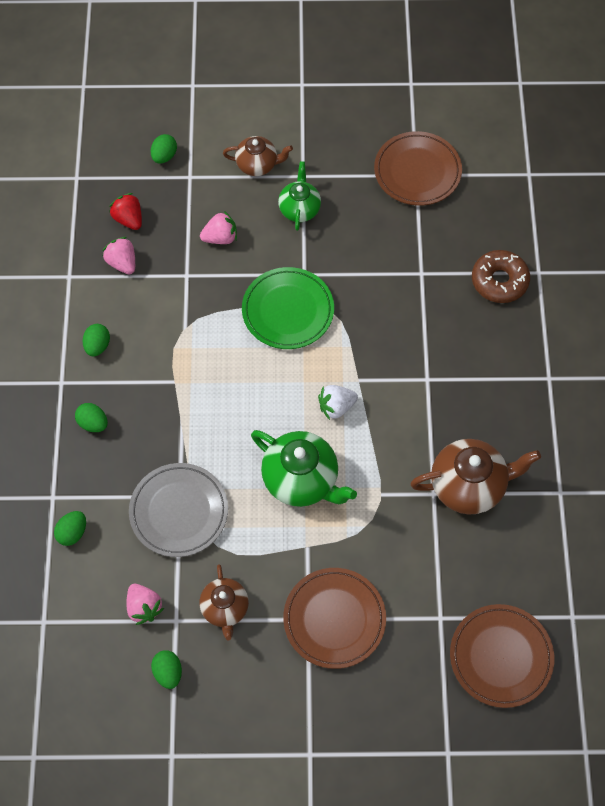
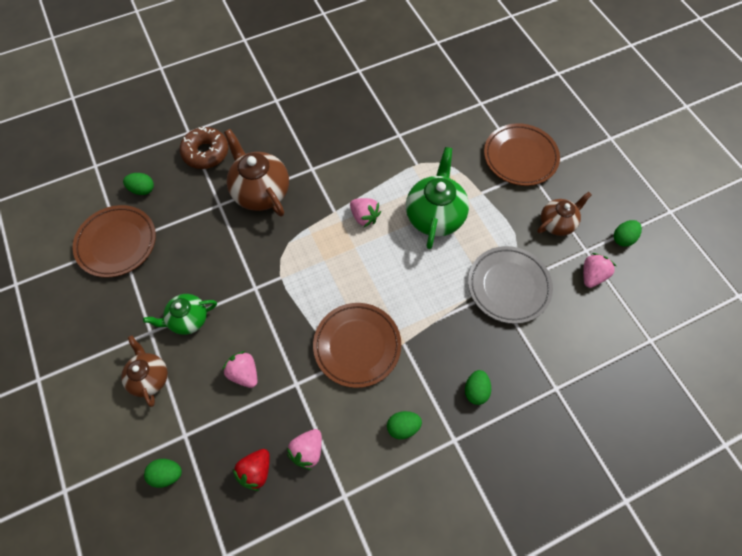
camera: 115 degrees left, 0 degrees up
green egg [54,511,86,546] -> green egg moved to [123,173,154,195]
green plate [242,267,334,349] -> none
white strawberry [318,385,358,420] -> pink strawberry [350,198,381,227]
brown teapot [410,439,541,514] -> brown teapot moved to [224,129,289,217]
brown plate [450,604,554,708] -> brown plate moved to [313,303,401,388]

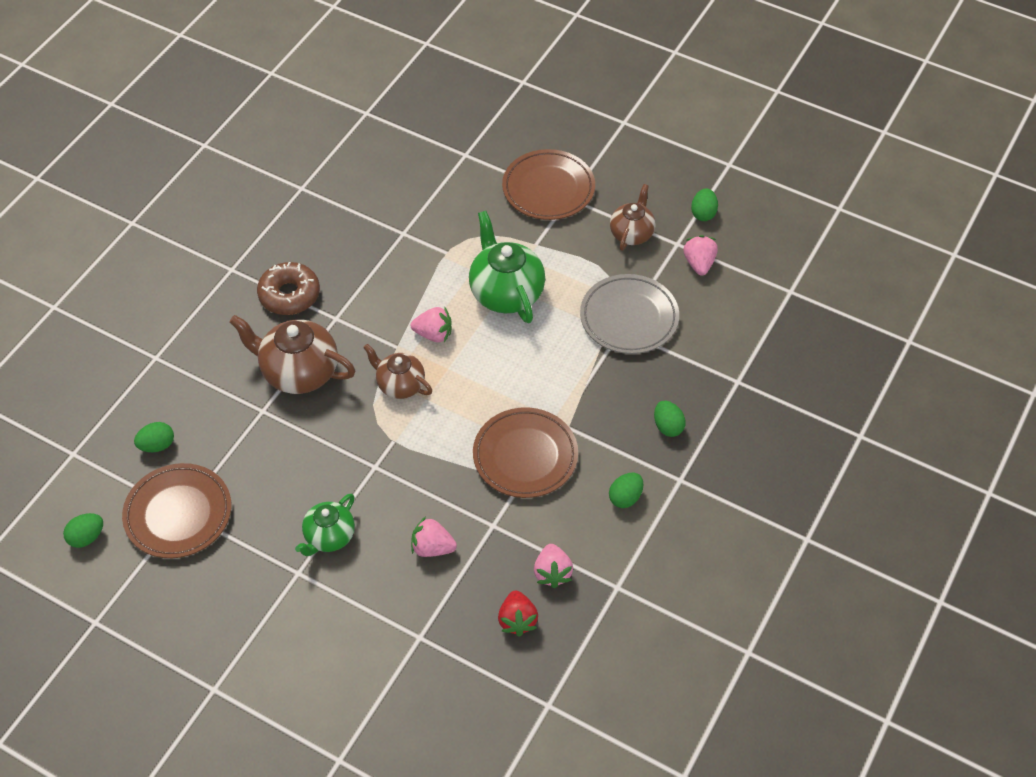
camera: 35 degrees left, 10 degrees down
brown teapot [121,335,168,407] -> brown teapot moved to [363,344,432,399]
green egg [144,459,182,488] -> green egg moved to [63,513,103,548]
brown donut [180,127,228,169] -> brown donut moved to [257,262,320,315]

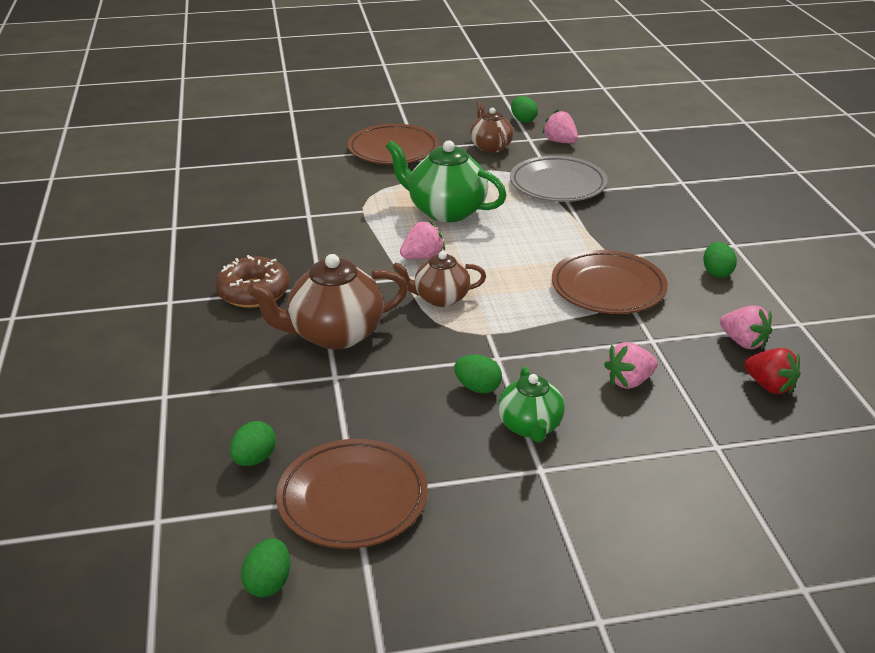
camera: 40 degrees left, 20 degrees down
green egg [654,401,686,437] -> green egg moved to [454,355,502,394]

